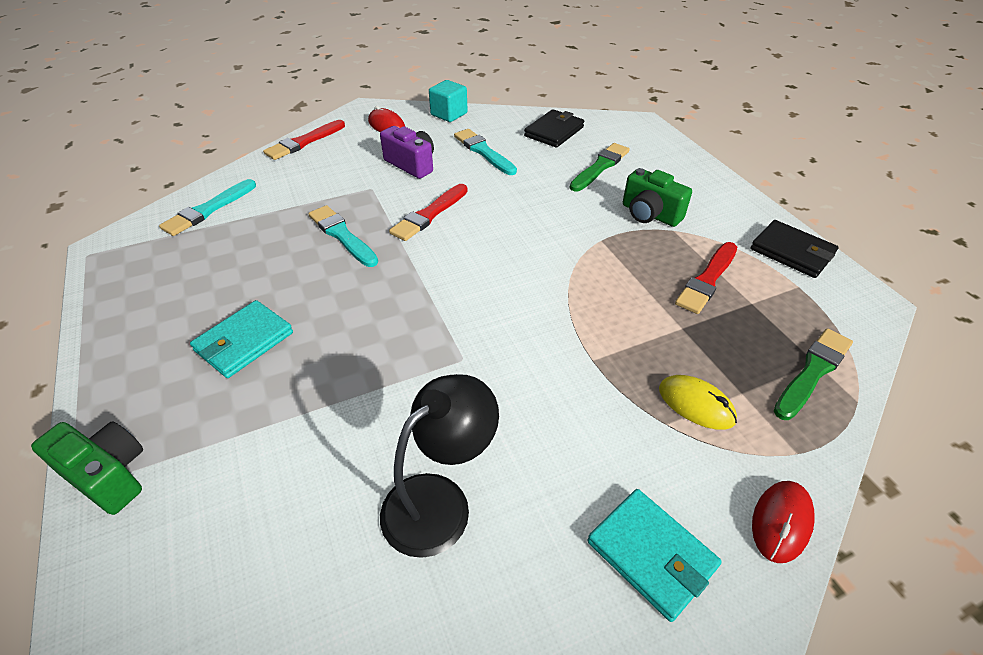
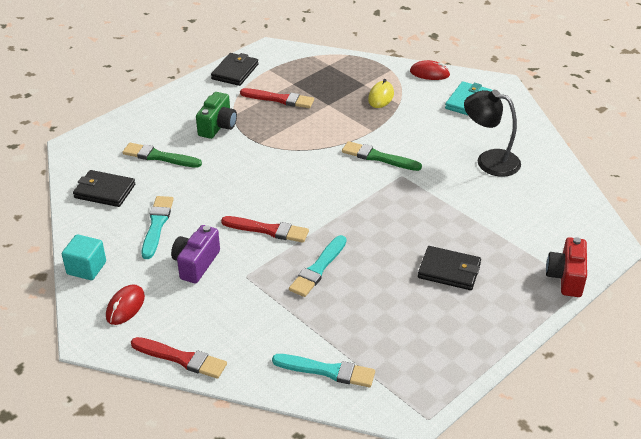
camera: 110 degrees left, 5 degrees down
green camera [31,421,143,515] -> red camera [546,237,587,297]
turquoise wallet [190,300,293,378] -> black wallet [418,246,481,290]
turquoise brush [454,129,517,175] -> turquoise brush turned 150 degrees clockwise [142,196,174,259]
green brush [774,328,853,420] -> green brush moved to [342,141,422,171]

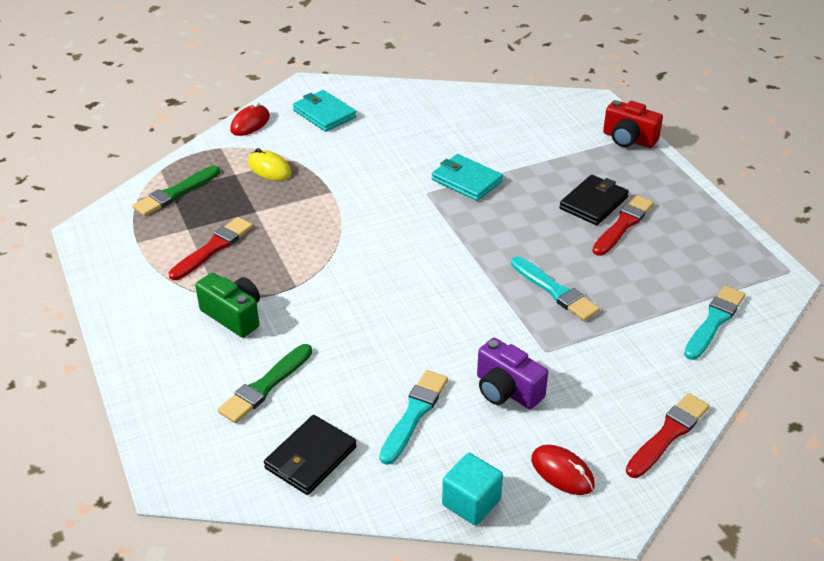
camera: 70 degrees left, 0 degrees up
turquoise brush [142,196,174,259] -> turquoise brush turned 90 degrees clockwise [380,370,448,465]
black wallet [211,53,258,86] -> none
red brush [221,216,309,243] -> red brush moved to [592,195,654,256]
green brush [342,141,422,171] -> green brush moved to [133,166,220,216]
black lamp [464,90,521,177] -> none
none -> turquoise wallet [432,154,503,201]

